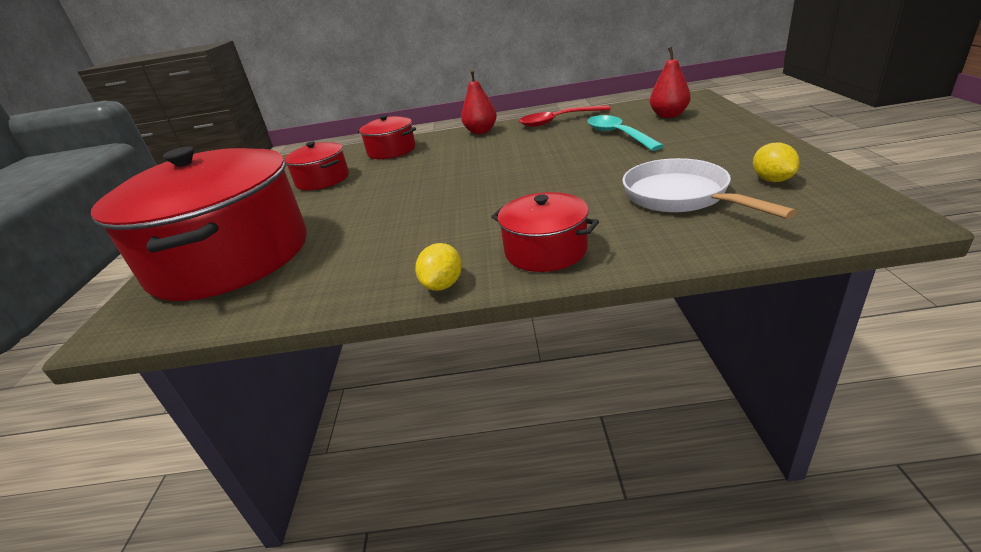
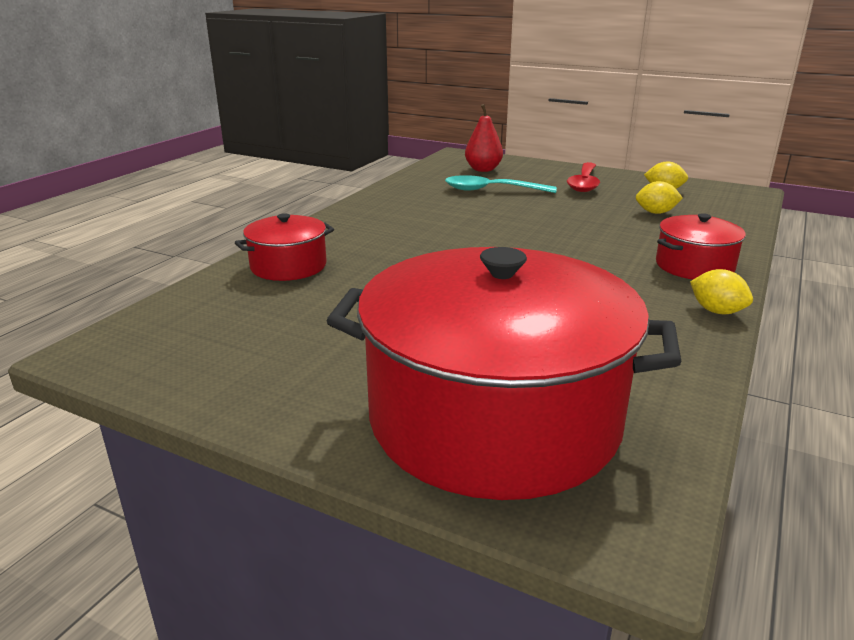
camera: 65 degrees left, 5 degrees down
red pot [284,142,349,190] -> none
red pear [461,70,497,134] -> none
red spoon [518,105,611,127] -> red spoon moved to [567,162,600,192]
white pan [622,158,797,219] -> yellow lemon [636,181,683,214]

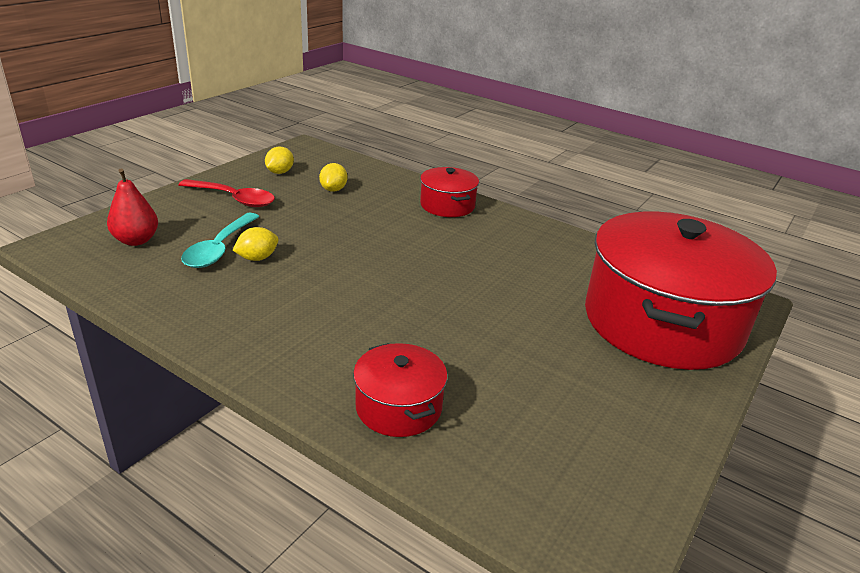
camera: 85 degrees left, 5 degrees up
yellow lemon [690,269,753,314] -> yellow lemon moved to [233,227,279,261]

